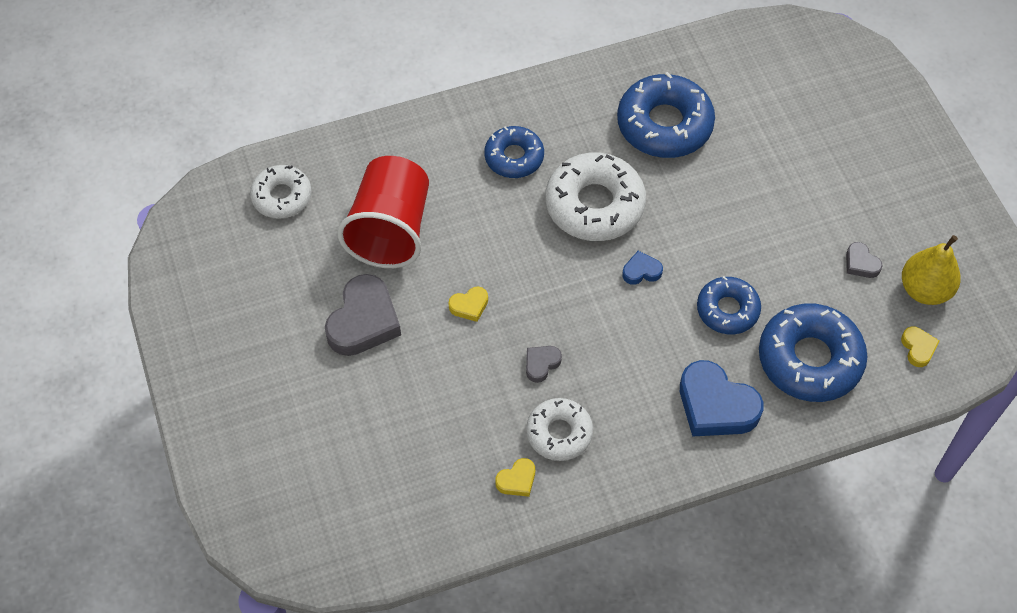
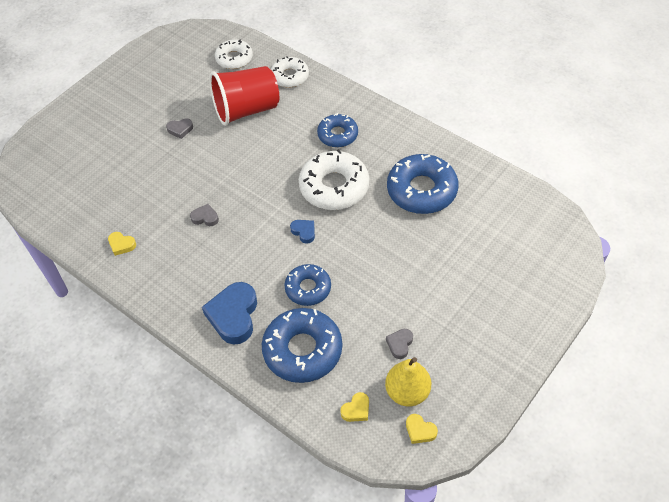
camera: 60 degrees right, 5 degrees down
grey heart [325,274,401,356] -> grey heart [166,118,193,139], size x0.48
yellow heart [448,286,488,322] -> yellow heart moved to [406,414,438,444]
white donut [526,398,593,461] -> white donut moved to [271,56,309,87]

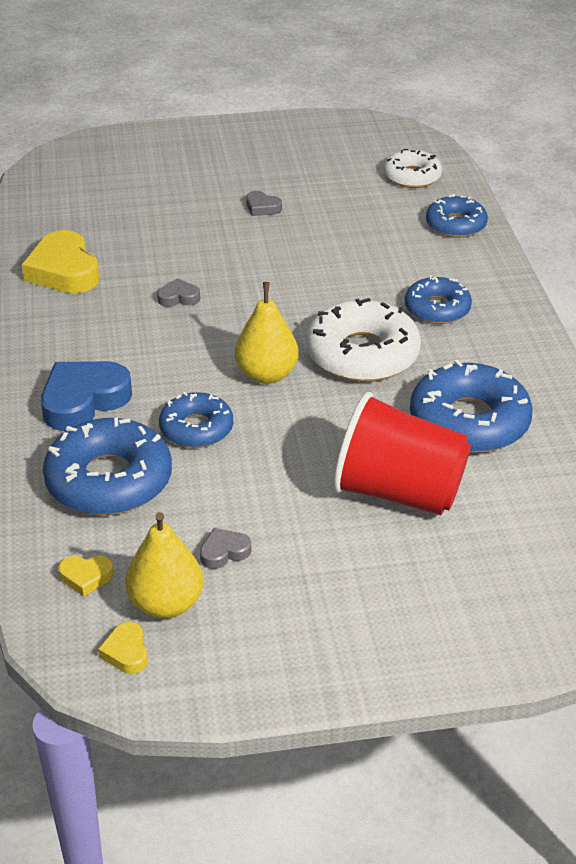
camera: 40 degrees right, 15 degrees down
yellow heart [108,232,136,256] -> yellow heart [22,230,99,293], size x2.08
grey heart [190,204,219,226] -> grey heart turned 60 degrees counterclockwise [157,278,200,307]
red cup [210,66,279,126] -> red cup moved to [333,392,471,515]
white donut [271,56,309,87] -> blue donut [426,194,488,238]
blue heart [290,220,315,244] -> yellow pear [235,282,299,384]

